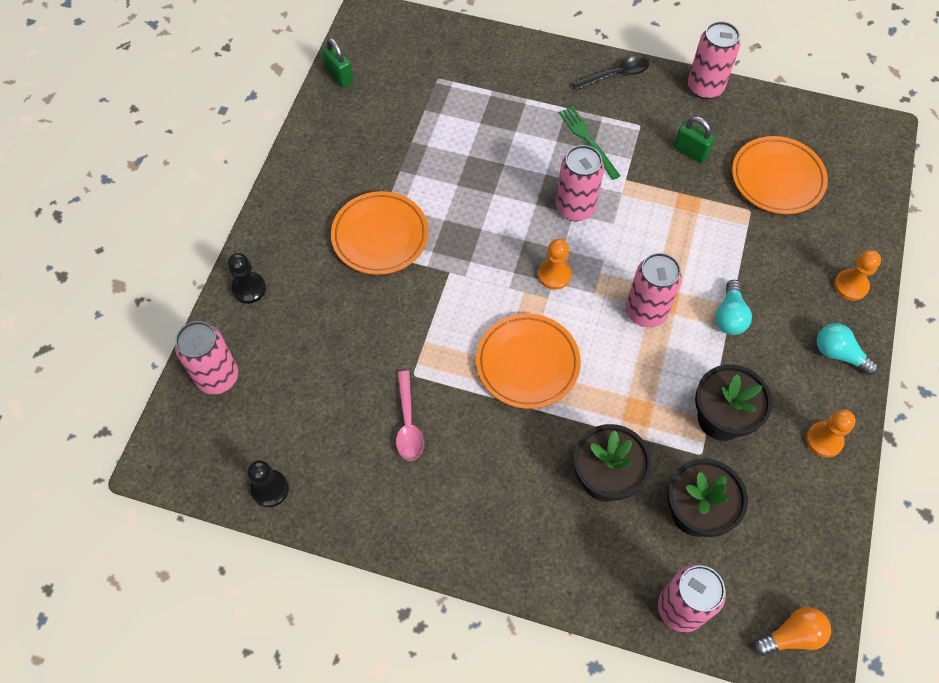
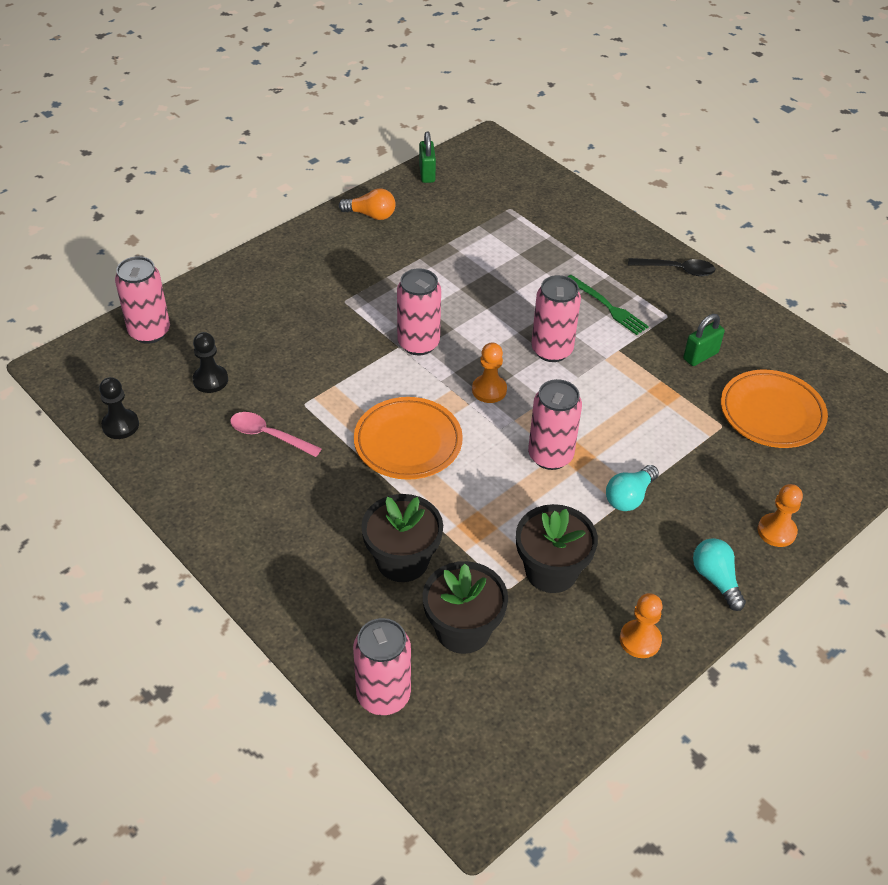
camera: 30 degrees right, 15 degrees down
black pawn [228,253,266,304] -> black pawn moved to [193,332,228,393]
orange plate [331,191,429,275] -> none
pink spoon [396,371,424,461] -> pink spoon turned 90 degrees clockwise [230,412,322,457]
green fork [559,106,620,180] -> green fork turned 135 degrees clockwise [567,275,649,335]
green padlock [674,116,715,163] -> green padlock turned 75 degrees clockwise [683,314,725,366]
pink can [688,21,740,99] -> pink can moved to [397,268,441,355]
orange light bulb [754,607,831,656] -> orange light bulb moved to [339,188,396,220]

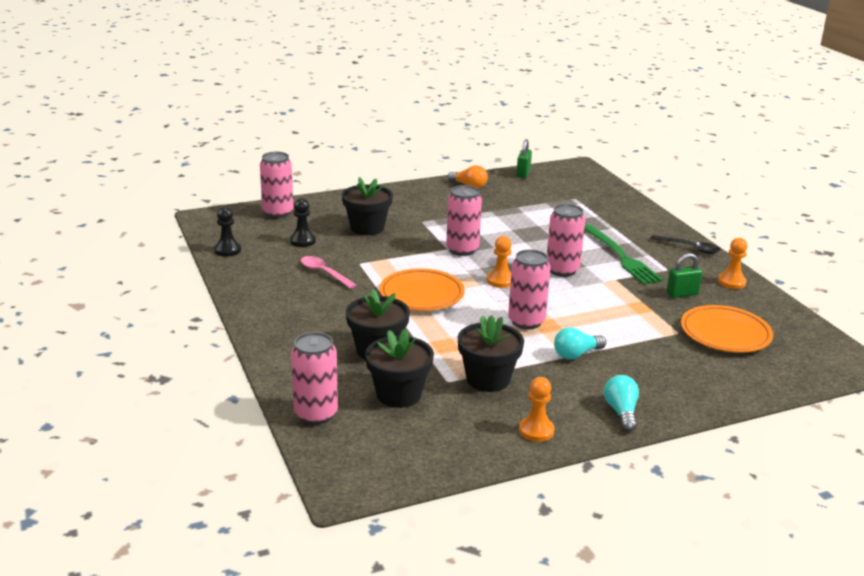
camera: 20 degrees right, 20 degrees down
green fork [567,275,649,335] -> green fork [584,225,663,285], size x1.54
orange pawn [758,484,803,547] -> orange pawn moved to [718,238,747,289]
none -> black flower pot [342,177,393,235]

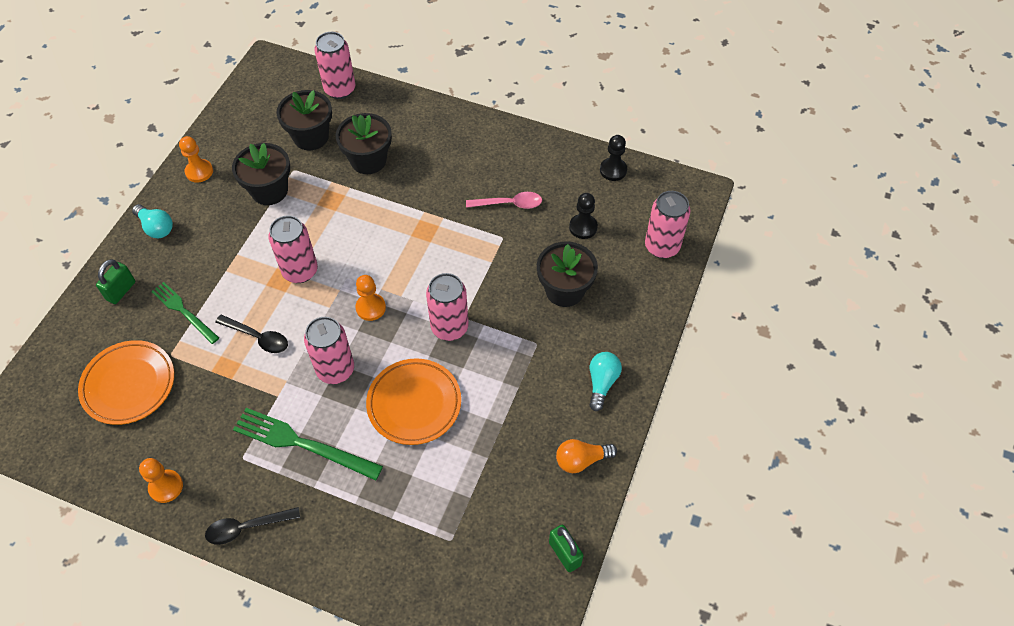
camera: 135 degrees right, 30 degrees up
orange plate [380,268,465,311] -> orange plate moved to [366,358,461,445]
turquoise light bulb [554,327,606,359] -> turquoise light bulb moved to [589,352,622,411]
green padlock [667,253,703,298] -> green padlock moved to [96,259,136,304]
none -> green fork [151,282,219,344]
none -> black spoon [215,315,288,353]

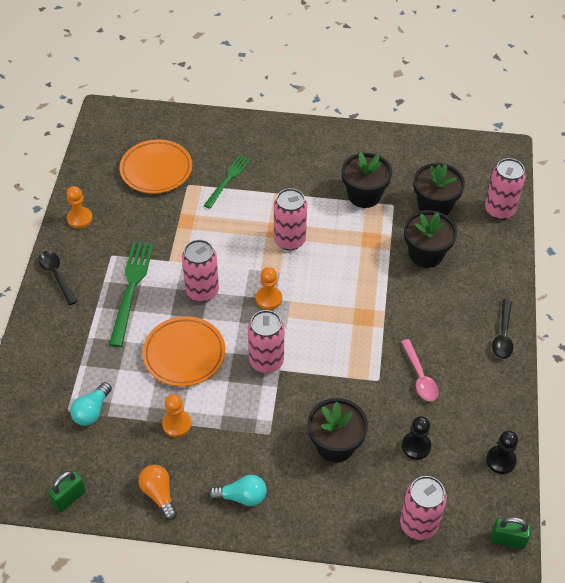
camera: 75 degrees right, 5 degrees down
green padlock [96,259,136,304] -> green padlock moved to [491,517,531,549]
turquoise light bulb [132,204,173,238] -> turquoise light bulb moved to [70,382,112,426]
orange pawn [179,136,213,183] -> orange pawn moved to [162,394,191,437]
black spoon [215,315,288,353] -> black spoon moved to [492,300,513,359]

